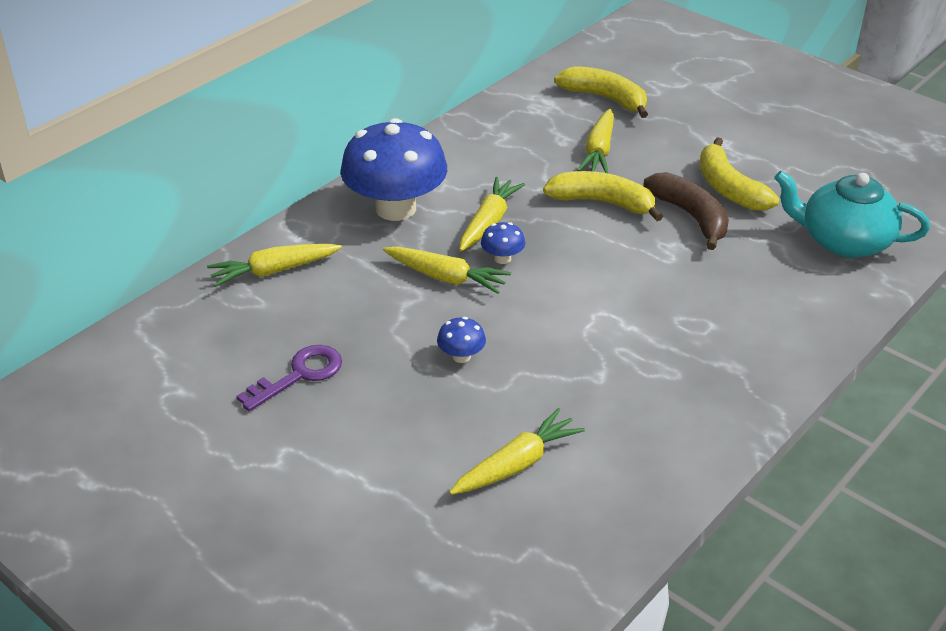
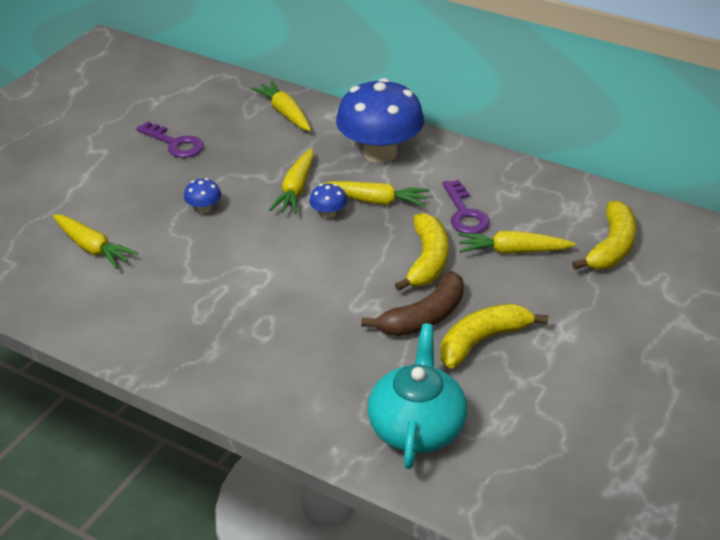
camera: 80 degrees right, 0 degrees up
none -> purple key [442,180,490,234]

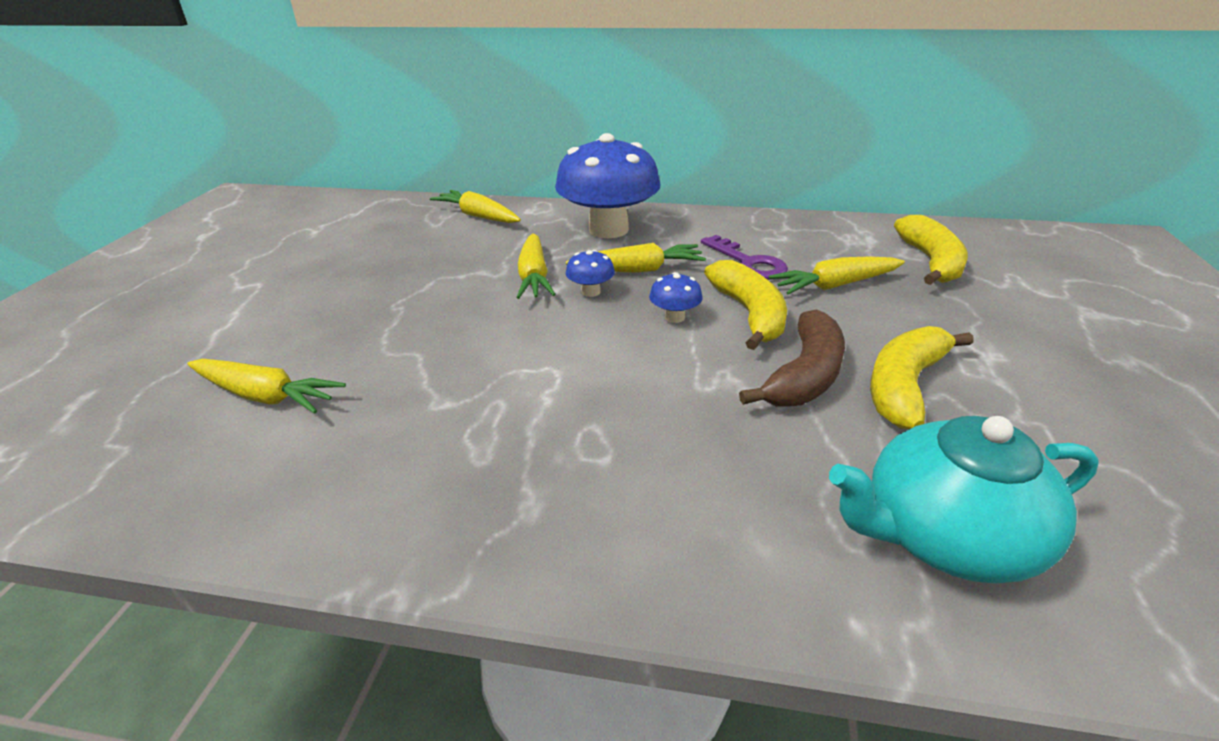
camera: 20 degrees left, 5 degrees down
purple key [136,121,204,158] -> none
blue mushroom [184,178,221,214] -> blue mushroom moved to [649,272,703,323]
turquoise teapot [368,323,467,469] -> turquoise teapot turned 90 degrees counterclockwise [829,416,1099,583]

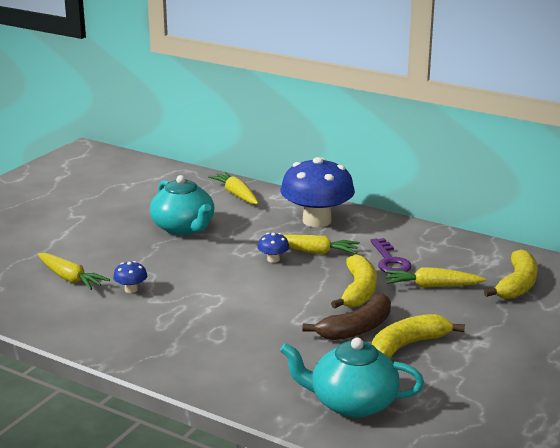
camera: 20 degrees right, 10 degrees down
yellow carrot [516,233,556,299] -> none
blue mushroom [649,272,703,323] -> blue mushroom moved to [113,261,147,293]
none -> turquoise teapot [150,175,215,235]

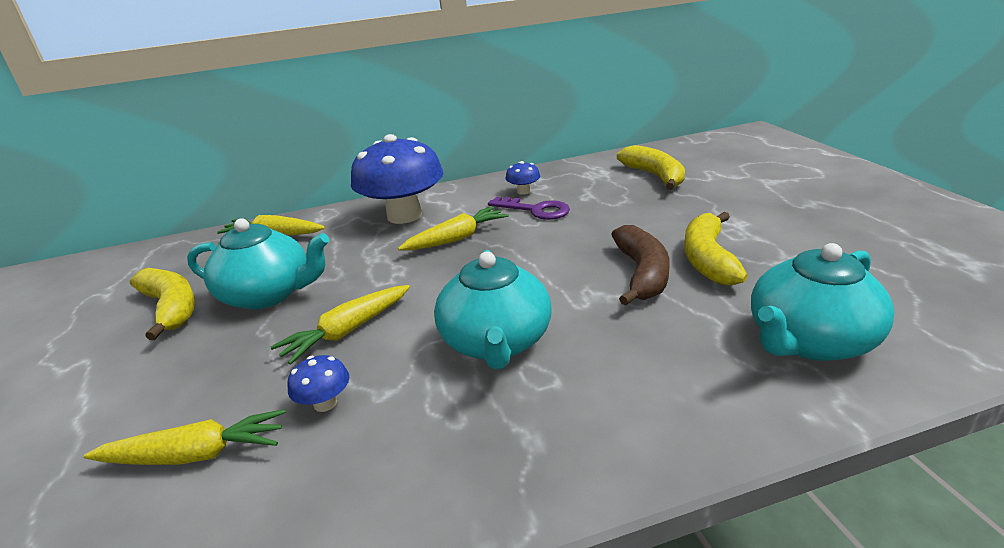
camera: 45 degrees left, 5 degrees up
blue mushroom [257,233,289,263] -> blue mushroom moved to [506,161,540,195]
yellow banana [331,254,377,309] -> yellow banana moved to [130,268,195,340]
yellow carrot [385,267,486,288] -> yellow carrot moved to [271,285,410,365]
none -> turquoise teapot [434,250,552,370]

